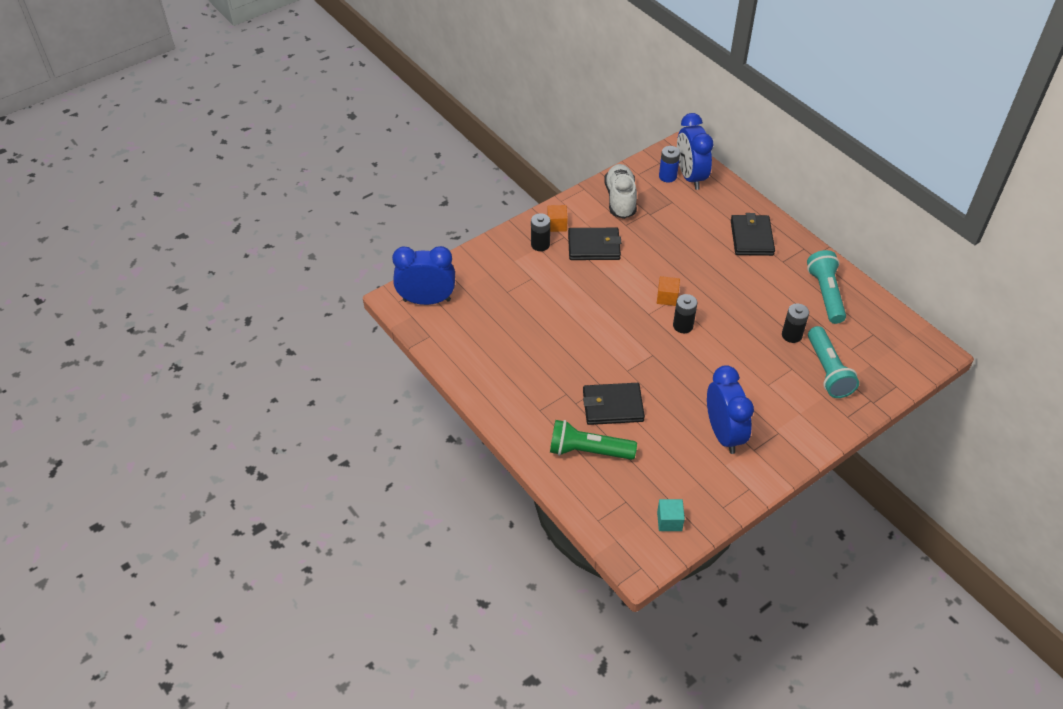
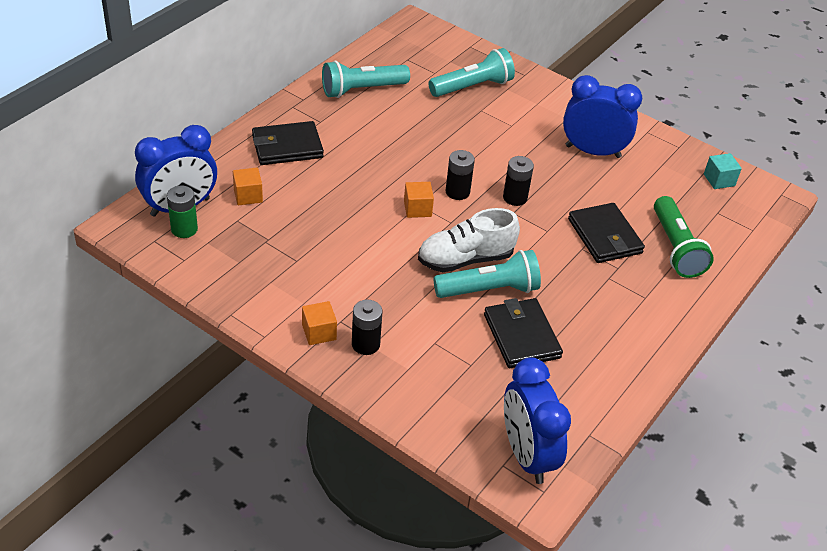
camera: 110 degrees left, 5 degrees down
black wallet [568,228,621,260] -> black wallet moved to [484,298,563,368]
white shoe [604,164,637,219] -> white shoe moved to [418,208,520,272]
blue battery [659,146,680,182] -> green battery [167,185,198,238]
blue clock [707,365,754,454] -> blue clock turned 45 degrees clockwise [563,75,642,158]
black battery [782,303,809,343] -> black battery moved to [503,156,534,206]
none -> orange cube [233,168,263,205]
none -> turquoise flashlight [434,250,541,298]

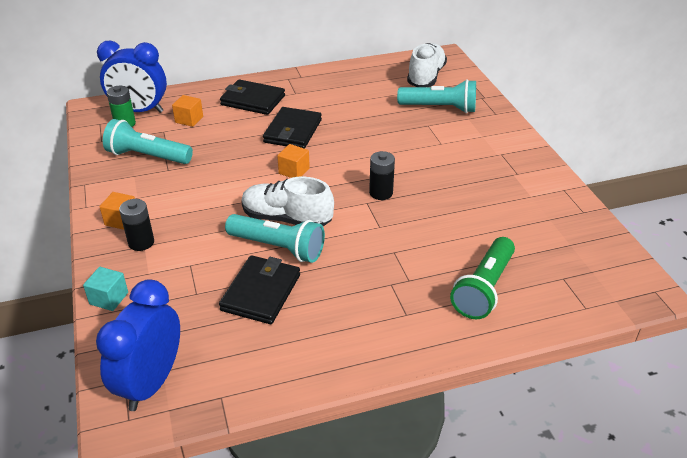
camera: 40 degrees right, 5 degrees down
turquoise flashlight [322,61,410,98] -> turquoise flashlight moved to [103,119,193,164]
black battery [446,150,475,200] -> none
blue clock [563,75,642,158] -> none
black wallet [568,203,645,263] -> black wallet moved to [263,107,322,149]
turquoise cube [704,153,742,189] -> turquoise cube moved to [83,267,128,311]
none -> white shoe [407,43,447,87]

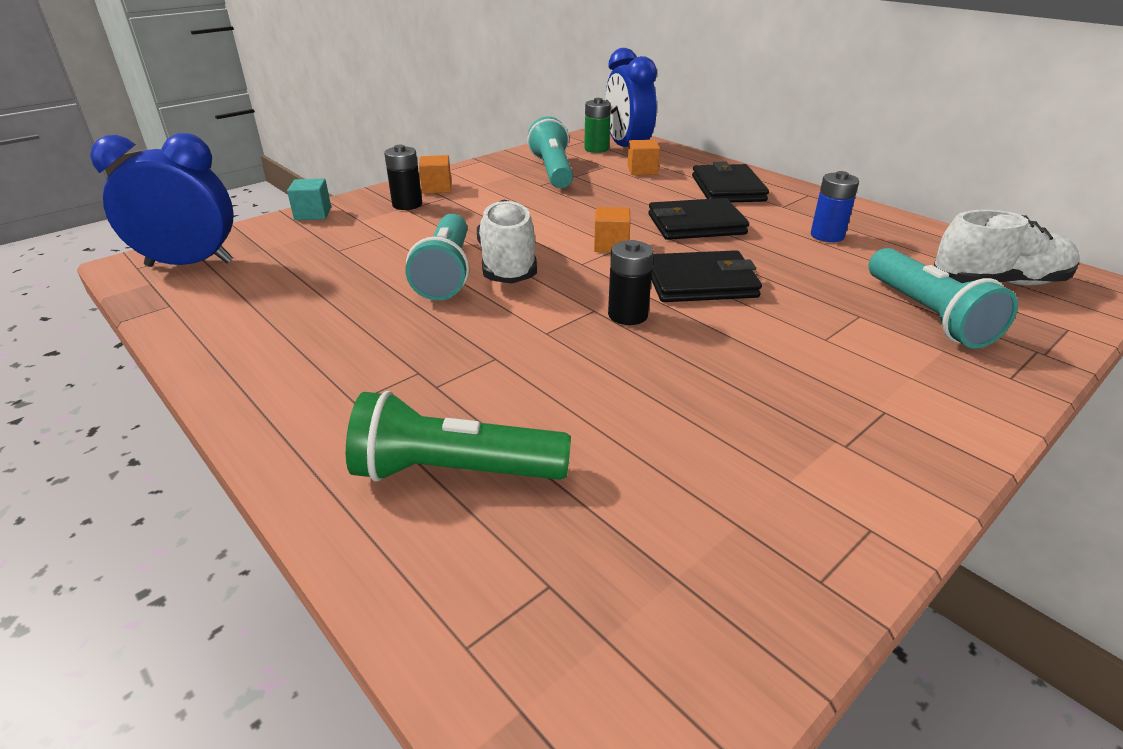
camera: 65 degrees right, 5 degrees down
black wallet [219,255,300,324] -> black wallet moved to [651,250,762,302]
none -> blue battery [811,171,859,242]

